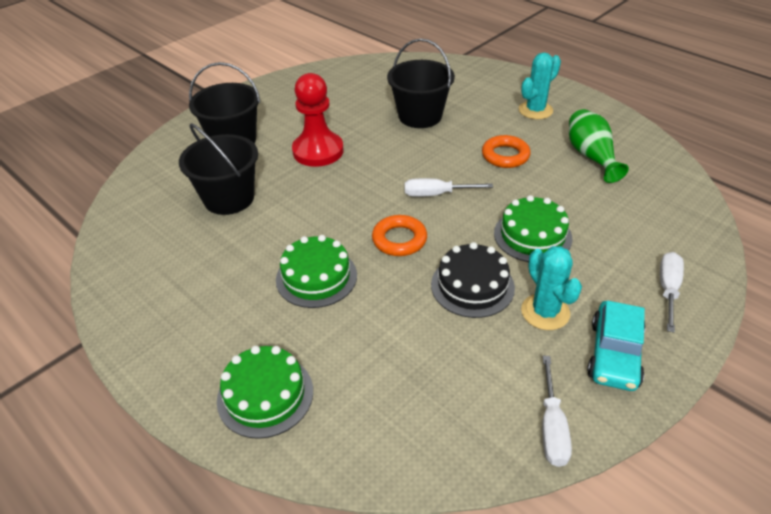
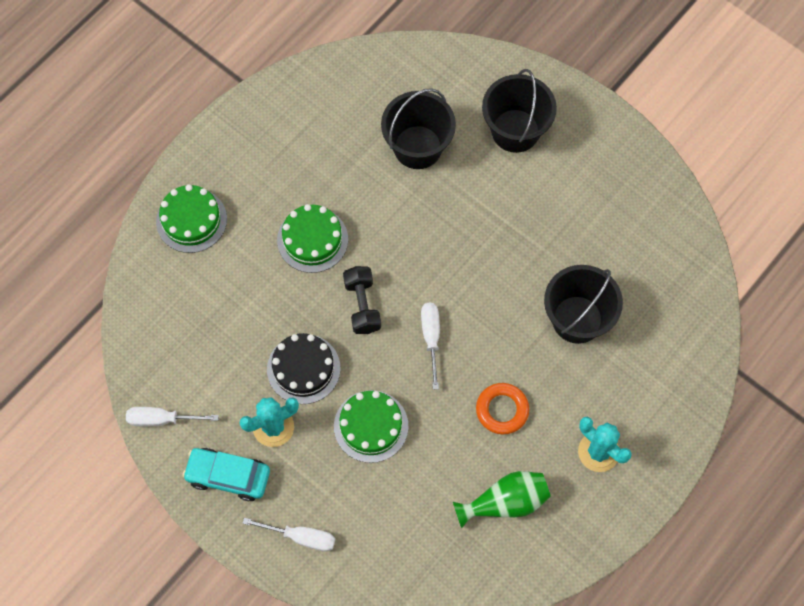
camera: 85 degrees right, 25 degrees up
red pawn [292,73,344,167] -> none
orange ring [372,215,427,256] -> black dumbbell [343,266,381,334]

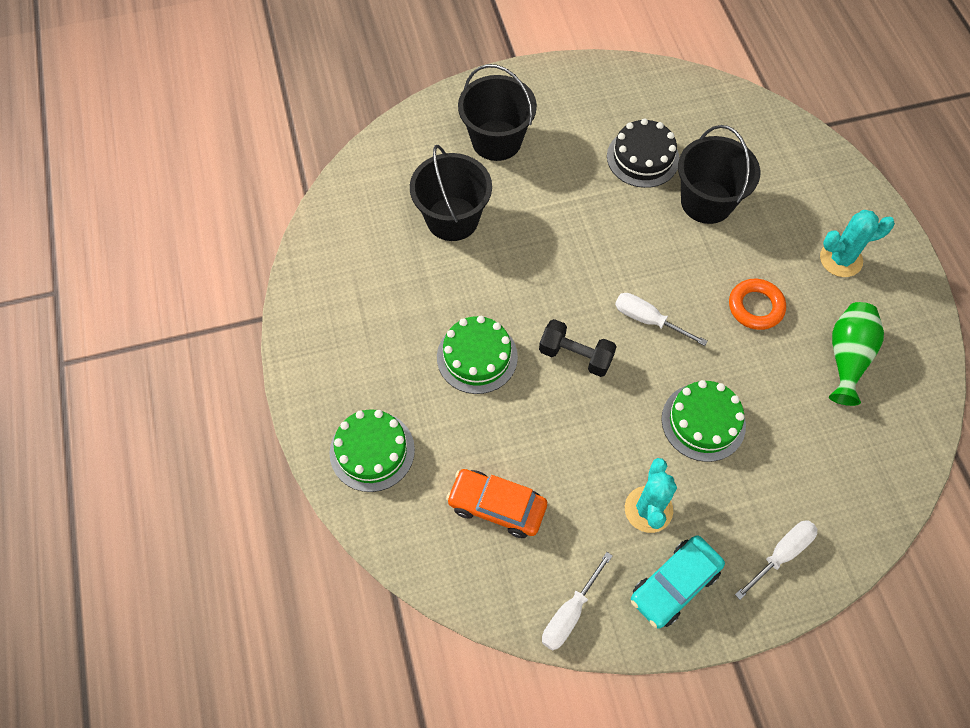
camera: 55 degrees left, 5 degrees down
black cake [267,333,341,404] -> black cake moved to [607,118,679,188]
none -> orange car [446,469,547,538]

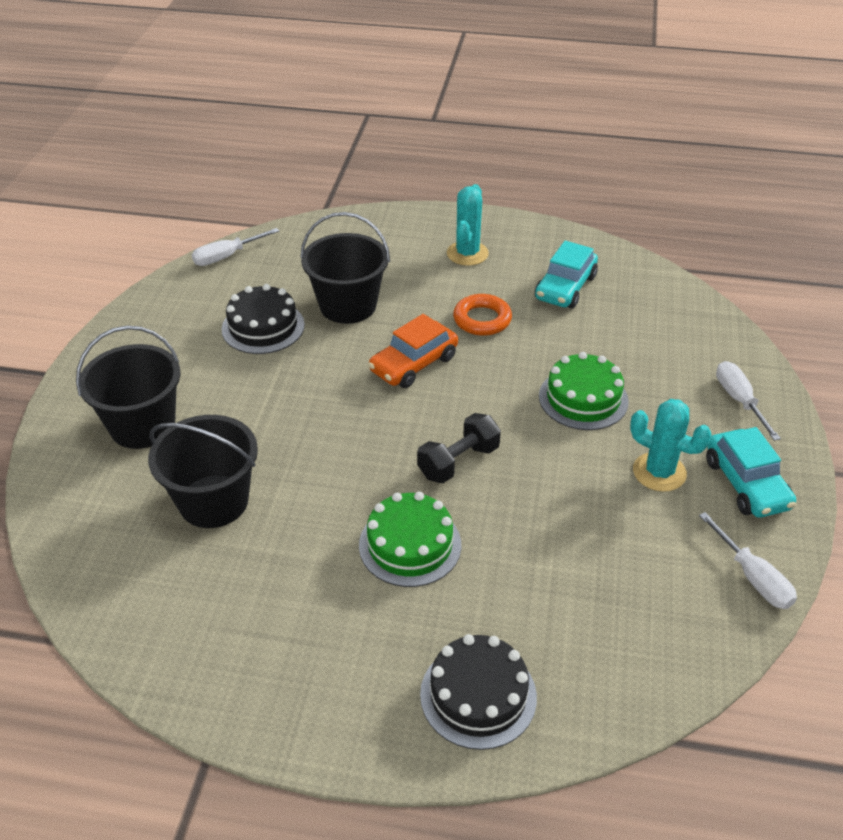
camera: 65 degrees left, 20 degrees down
green cake [329,409,415,492] -> black cake [420,634,537,750]
orange car [446,469,547,538] -> orange car moved to [368,314,458,388]
white screwdriver [615,293,708,346] -> white screwdriver moved to [192,228,279,266]
green vase [829,302,884,406] -> turquoise car [535,241,598,308]

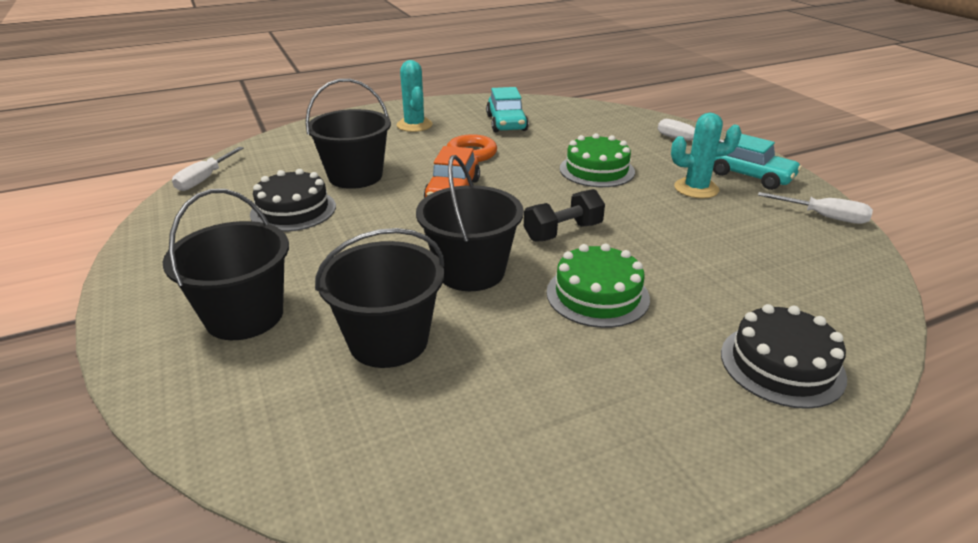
camera: 35 degrees left, 10 degrees down
black dumbbell [417,413,501,483] -> black dumbbell turned 45 degrees clockwise [524,189,605,242]
none -> black bucket [416,155,524,291]

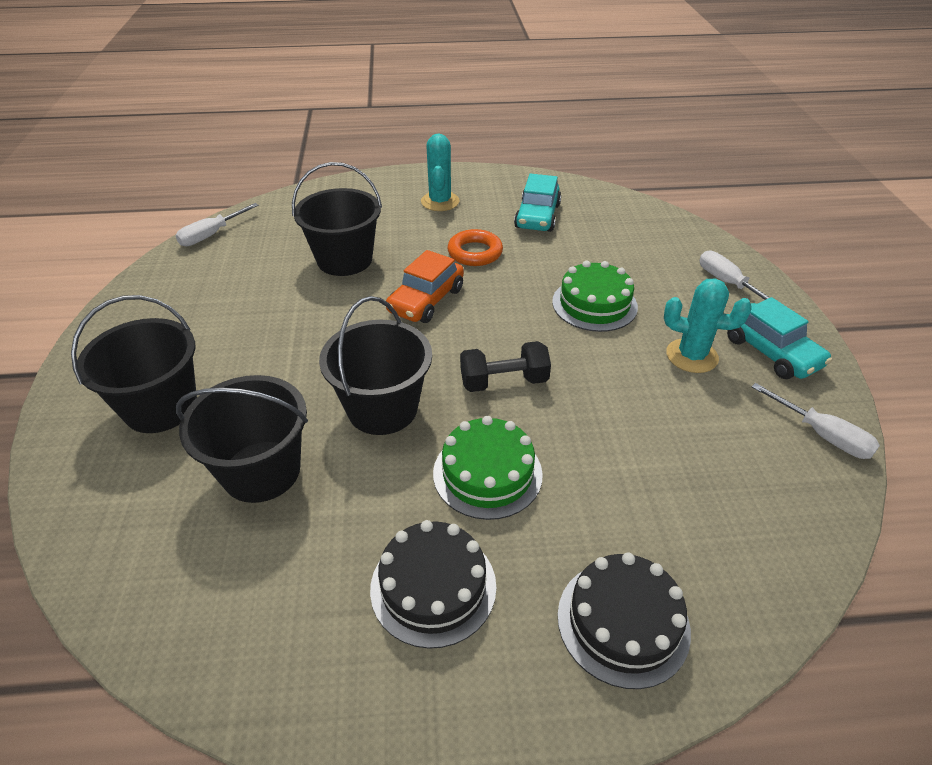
camera: 20 degrees right, 10 degrees up
black cake [250,169,336,232] -> black cake moved to [370,520,496,649]

